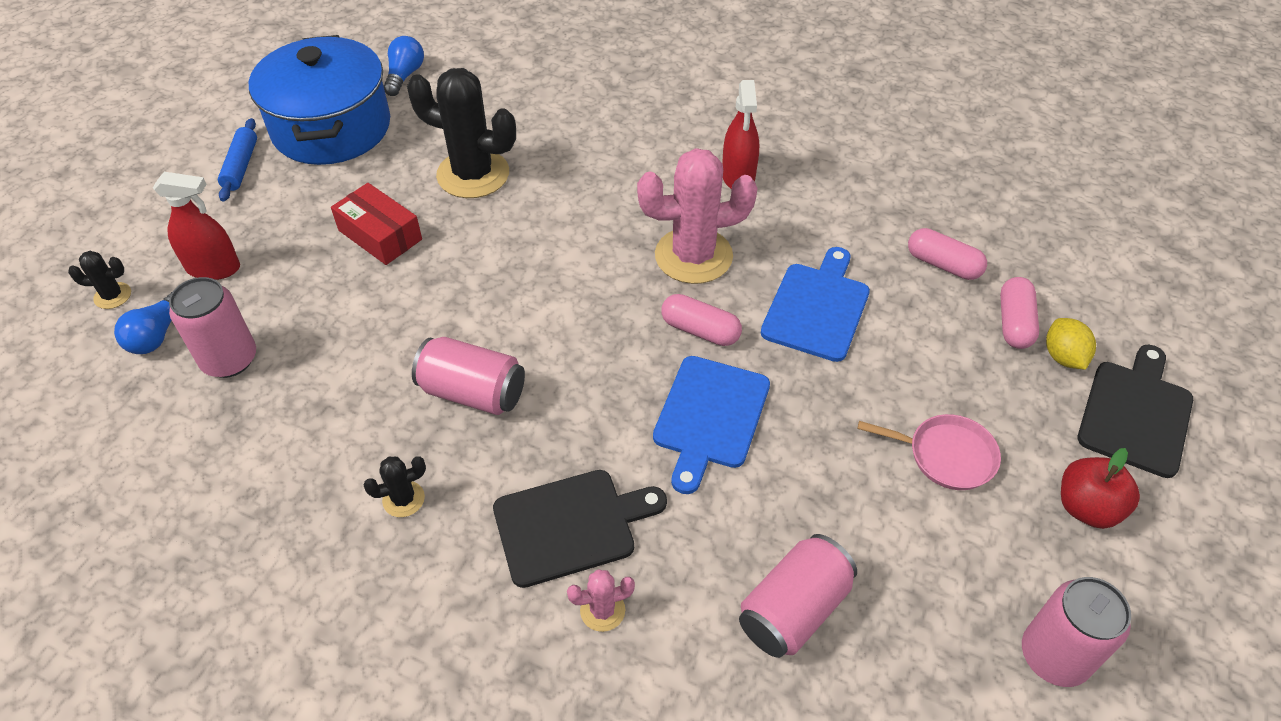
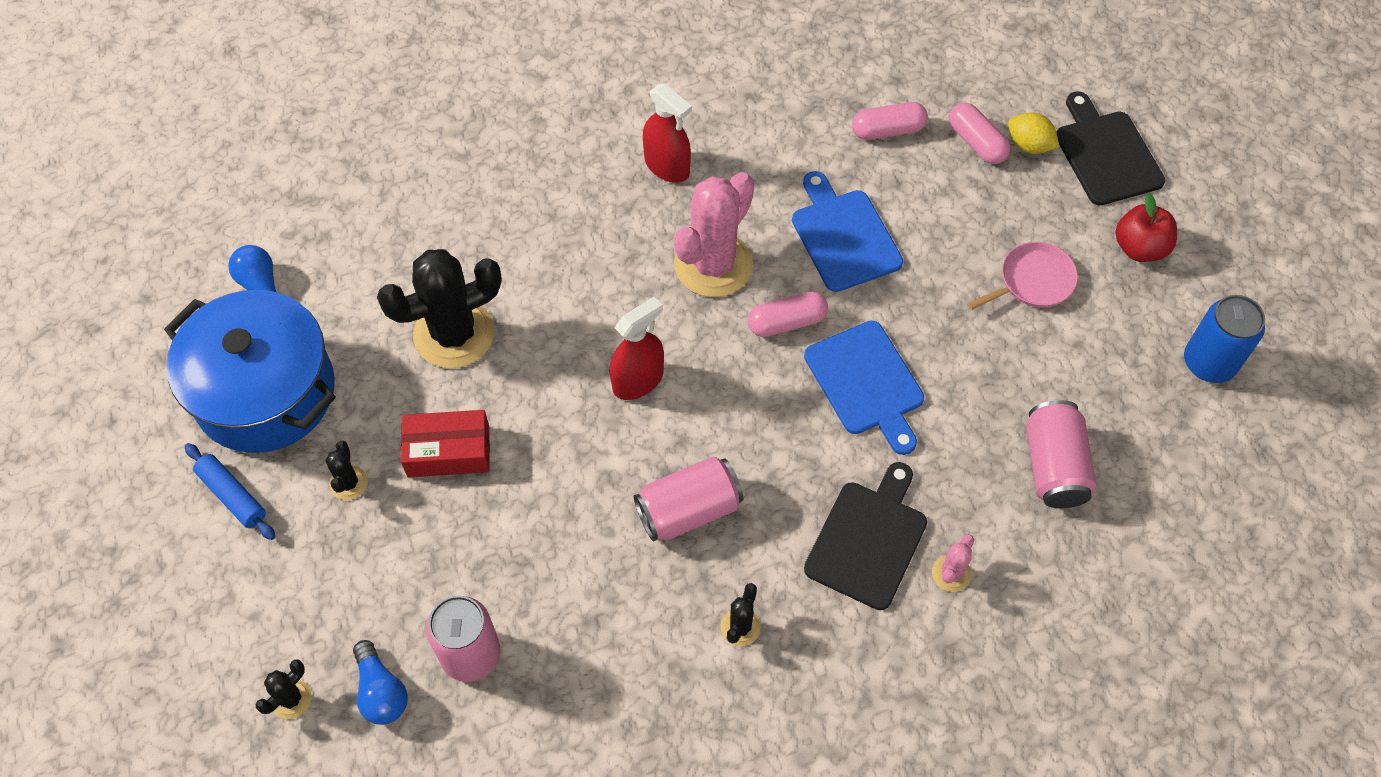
camera: 45 degrees left, 10 degrees up
red spray bottle [153,172,240,280] -> red spray bottle moved to [610,297,664,400]
pink can [1022,577,1131,687] -> blue can [1184,295,1265,383]
none -> black cactus [326,441,368,500]

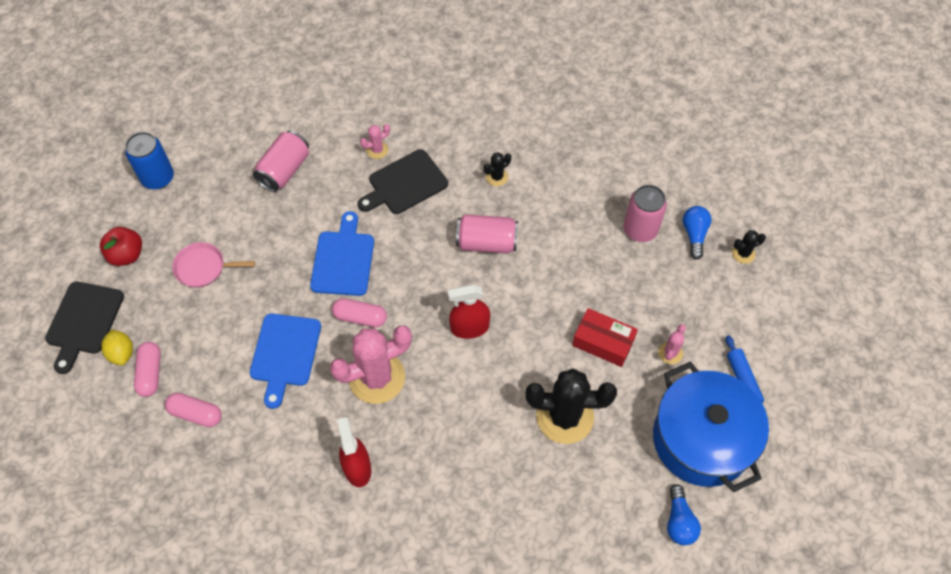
camera: 150 degrees left, 0 degrees up
black cactus [326,441,368,500] -> pink cactus [658,324,686,364]

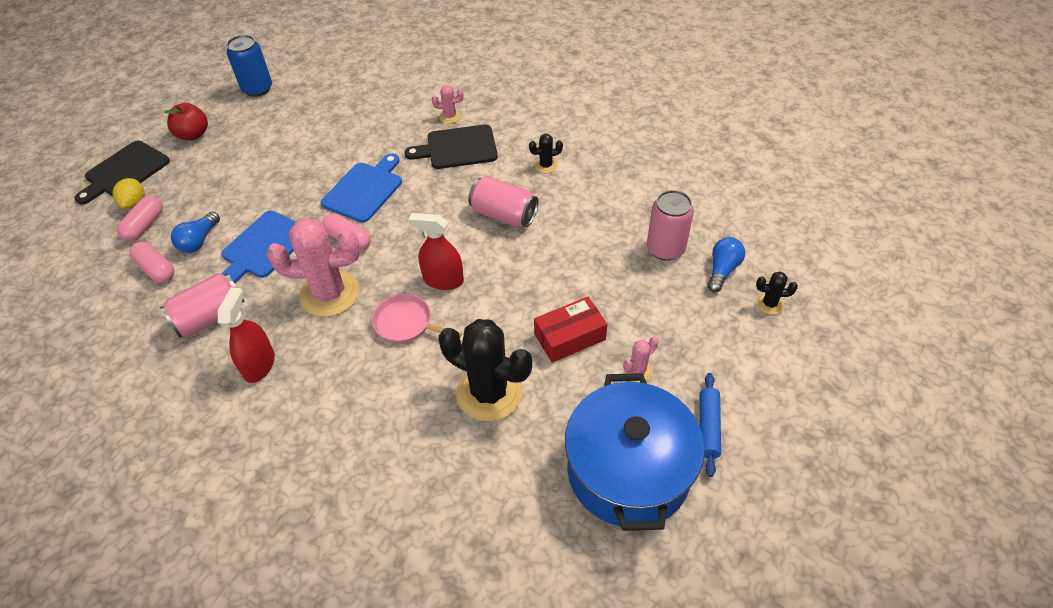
camera: 25 degrees right, 10 degrees down
pink pan [172,242,255,288] -> pink pan moved to [372,294,462,343]
pink can [253,131,309,192] -> pink can moved to [160,273,244,338]
red box [572,308,638,367] -> red box turned 75 degrees counterclockwise [534,297,608,363]
blue light bulb [667,484,701,545] -> blue light bulb moved to [171,212,220,253]

